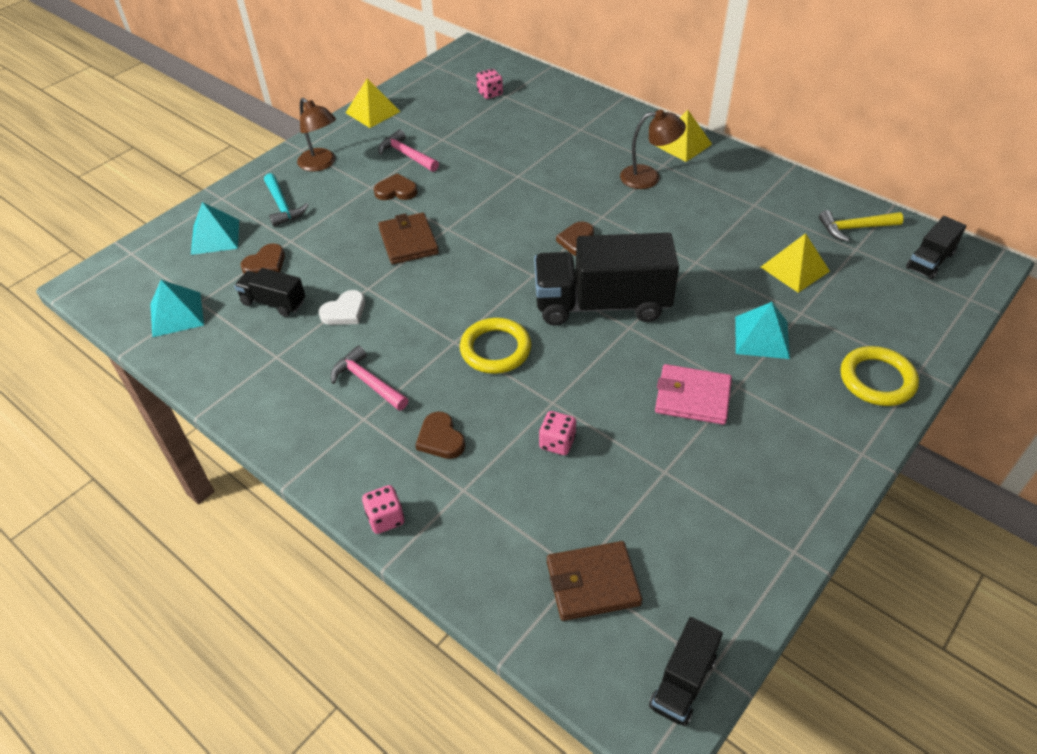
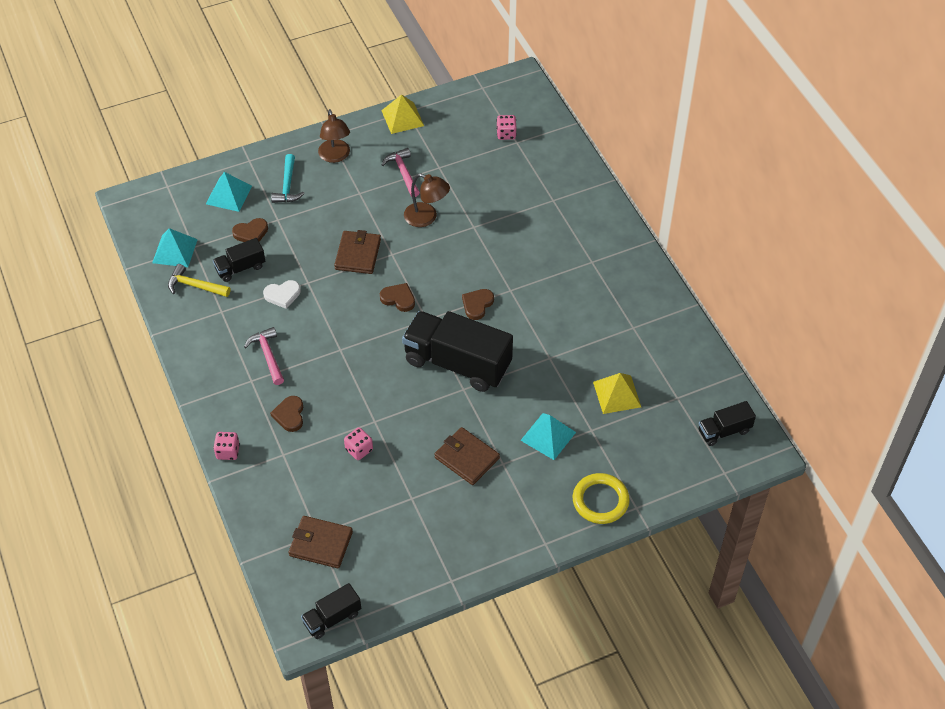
camera: 25 degrees right, 5 degrees up
black truck [234,268,305,317] -> black truck turned 75 degrees counterclockwise [213,238,265,282]
brown heart [374,173,418,200] -> brown heart moved to [380,283,415,312]
yellow ring [460,318,531,374] -> none
brown lamp [620,110,686,189] -> brown lamp moved to [404,174,450,227]
yellow pyramid [654,110,712,162] -> none
pink wallet [655,364,732,425] -> brown wallet [434,427,500,485]
yellow hammer [819,210,904,242] -> yellow hammer moved to [168,264,230,297]

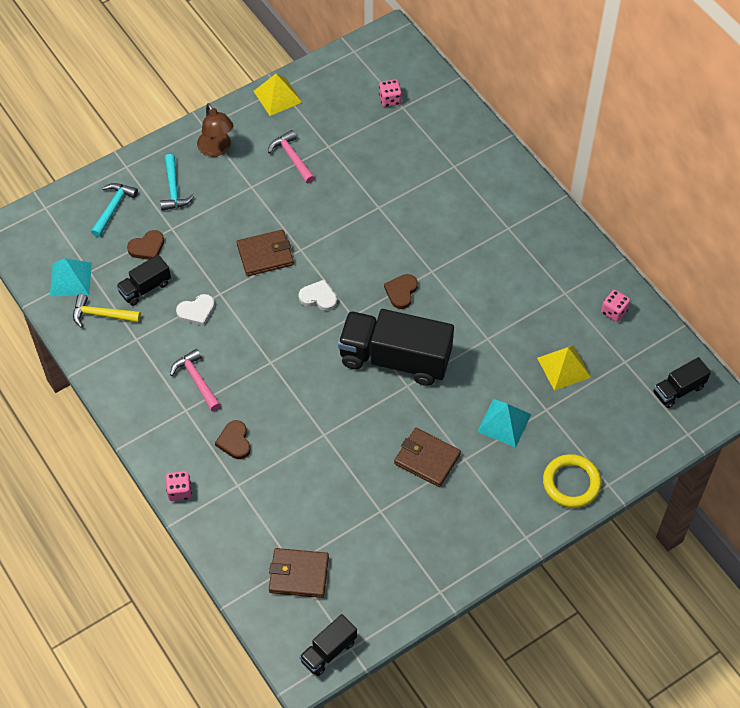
camera: 10 degrees left, 5 degrees up
turquoise pyramid [206,172,252,212] -> turquoise hammer [91,183,138,237]
brown wallet [334,230,381,274] -> brown wallet turned 75 degrees clockwise [237,230,294,276]
pink dice [344,427,373,460] -> pink dice moved to [601,290,630,322]
brown heart [380,283,415,312] -> white heart [299,280,337,311]
brown lamp [404,174,450,227] -> none

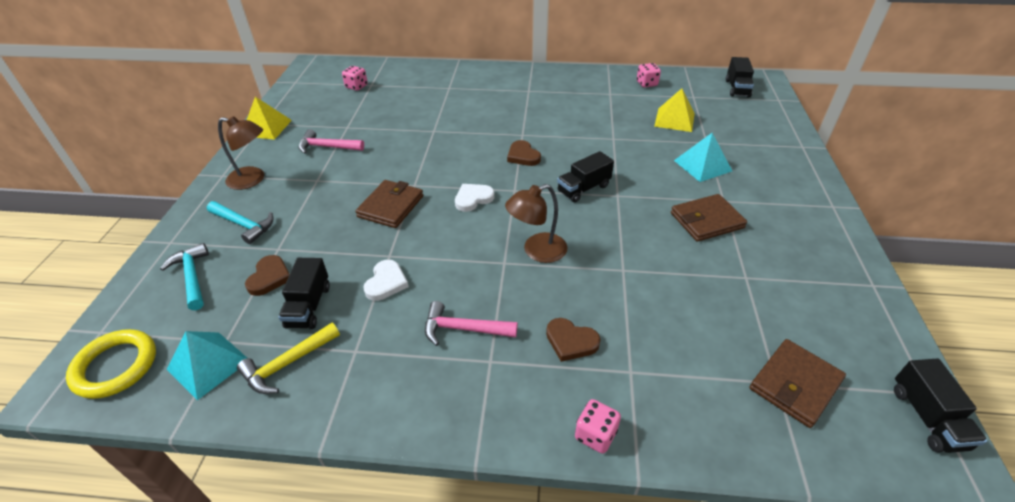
camera: 50 degrees left, 15 degrees down
black truck [338,309,454,386] -> black truck [557,151,614,202], size x0.49
yellow ring [543,454,601,508] -> yellow ring moved to [66,329,156,399]
none -> brown lamp [505,184,568,263]

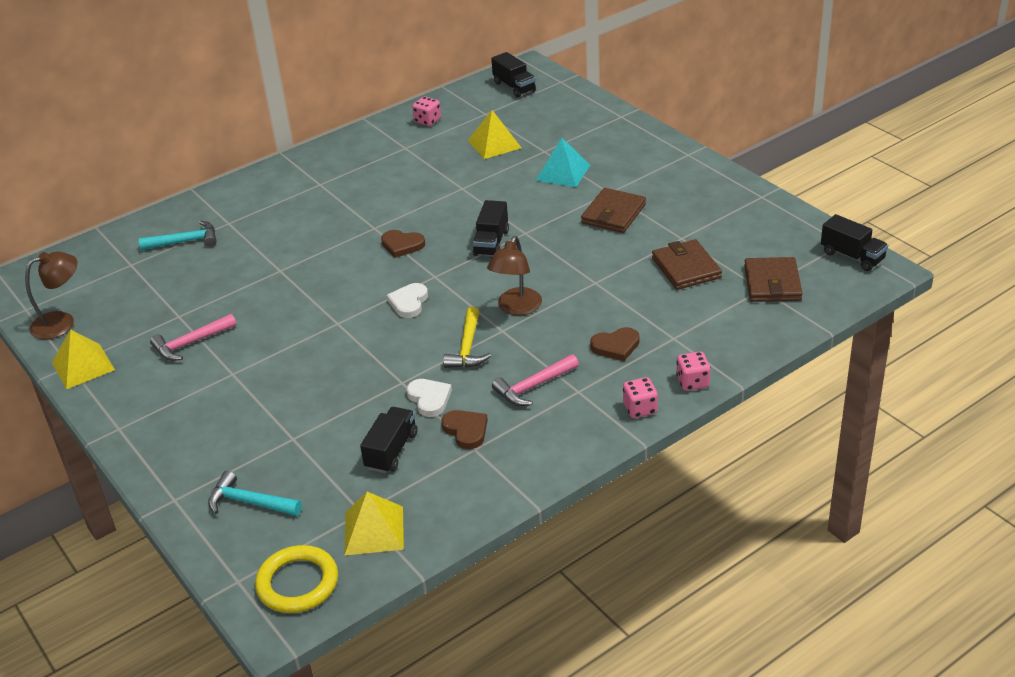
camera: 40 degrees left, 5 degrees down
turquoise pyramid [167,331,247,400] -> yellow pyramid [344,492,404,555]
turquoise hammer [207,201,274,244] -> turquoise hammer moved to [139,221,217,250]
brown lamp [218,116,264,190] -> brown lamp moved to [25,251,77,340]
yellow hammer [237,323,340,394] -> yellow hammer moved to [443,307,491,368]
brown heart [245,255,290,296] -> brown heart moved to [442,410,488,449]
black truck [278,258,330,329] -> black truck turned 120 degrees counterclockwise [360,407,418,473]
pink dice [342,66,368,91] -> pink dice moved to [623,377,658,418]
brown wallet [355,180,423,228] -> brown wallet moved to [652,239,722,290]

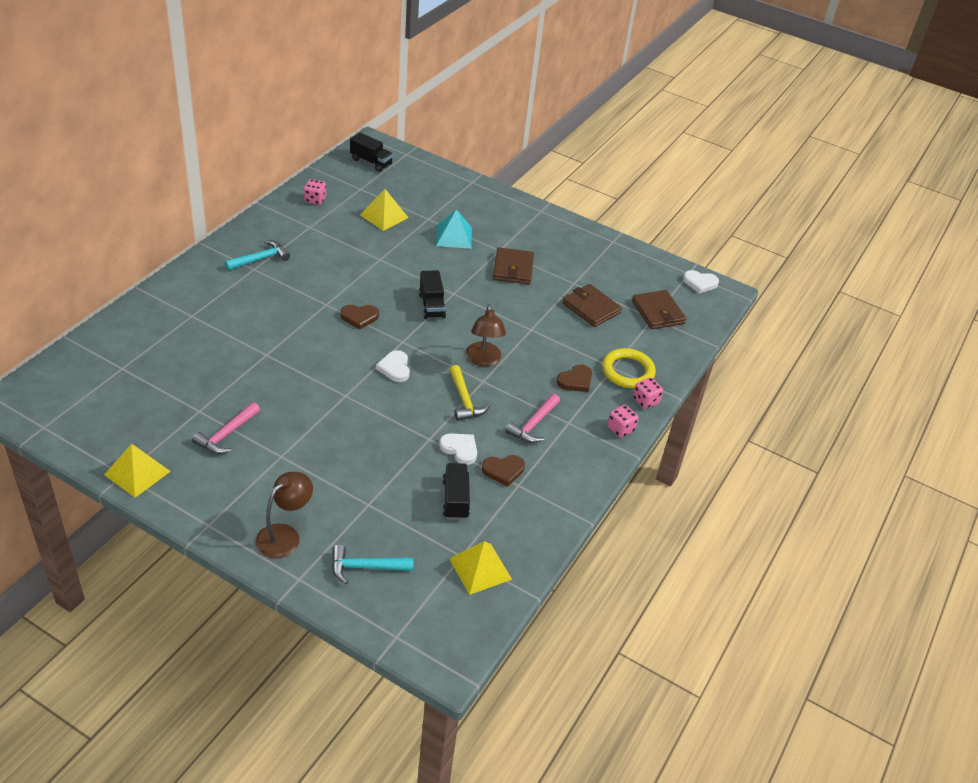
camera: 30 degrees left, 5 degrees up
brown lamp [25,251,77,340] -> brown lamp moved to [256,472,313,558]
turquoise hammer [139,221,217,250] -> turquoise hammer moved to [225,240,290,271]
yellow ring [255,545,338,613] -> yellow ring moved to [602,348,656,388]
brown heart [442,410,488,449] -> brown heart turned 135 degrees clockwise [482,455,525,486]
black truck [821,214,888,271] -> white heart [683,270,719,294]

